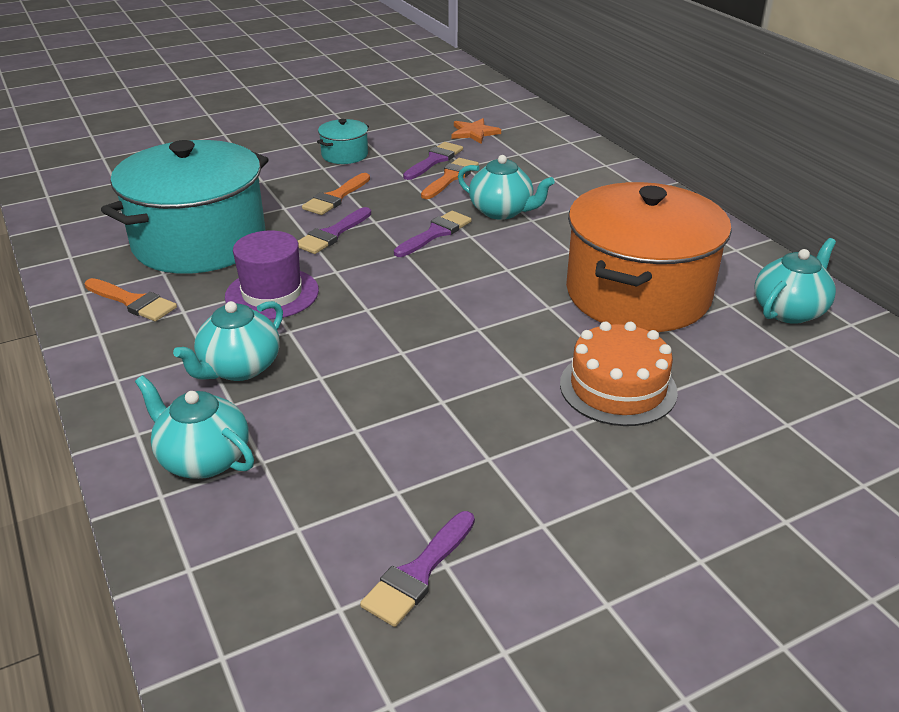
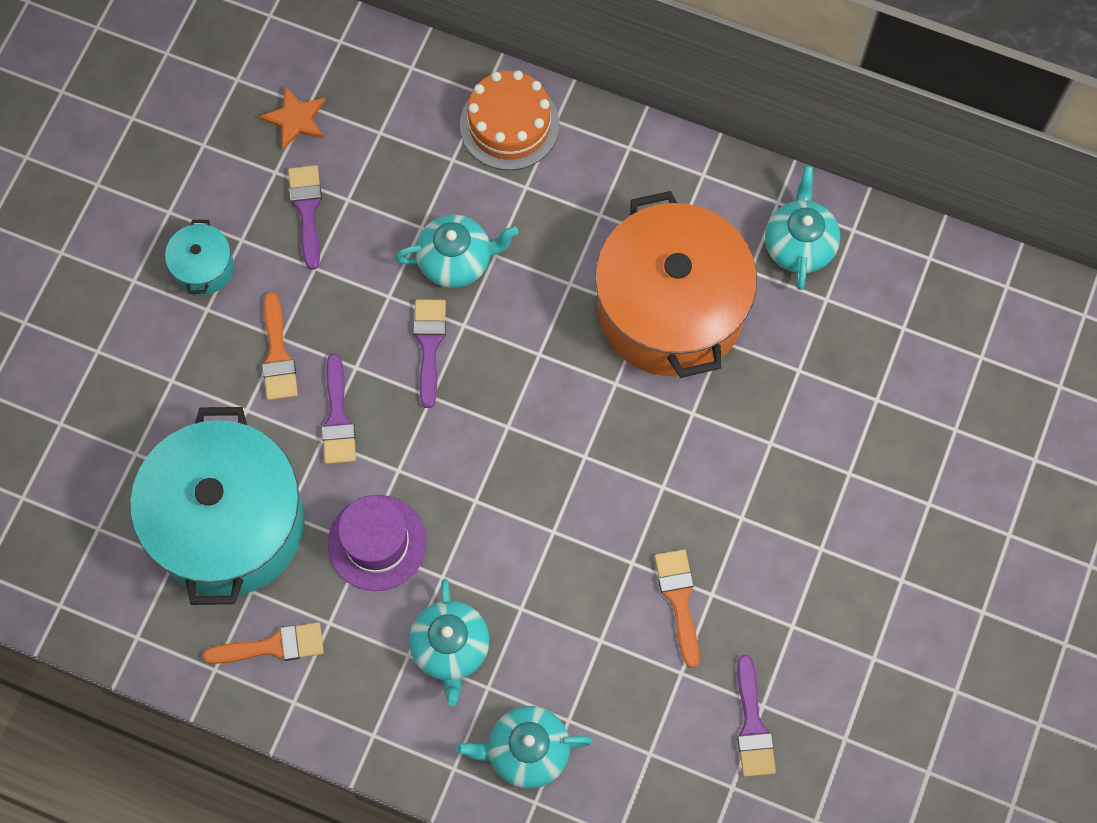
camera: 40 degrees left, 35 degrees up
orange brush [421,158,479,199] -> orange brush moved to [654,549,700,668]
orange cake [560,321,678,426] -> orange cake moved to [460,70,559,170]

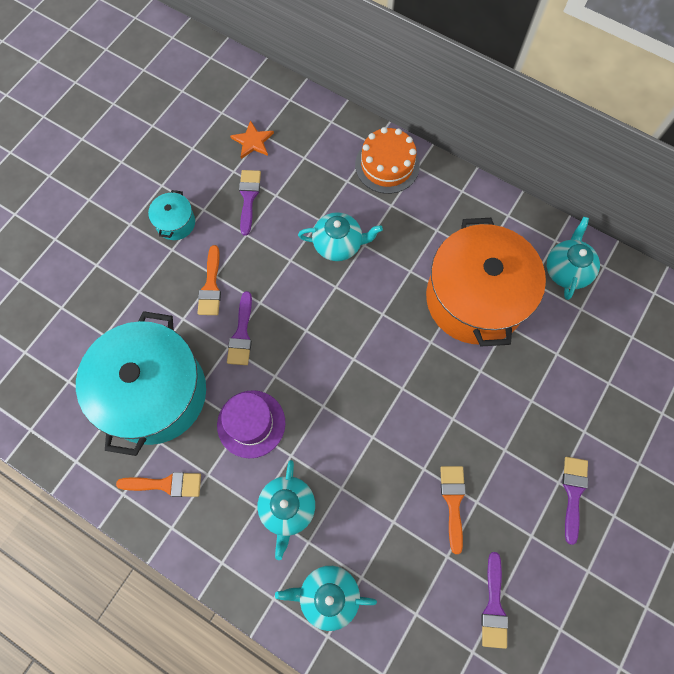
camera: 10 degrees right, 0 degrees up
purple brush [413,300,446,408] -> purple brush moved to [562,457,588,545]

